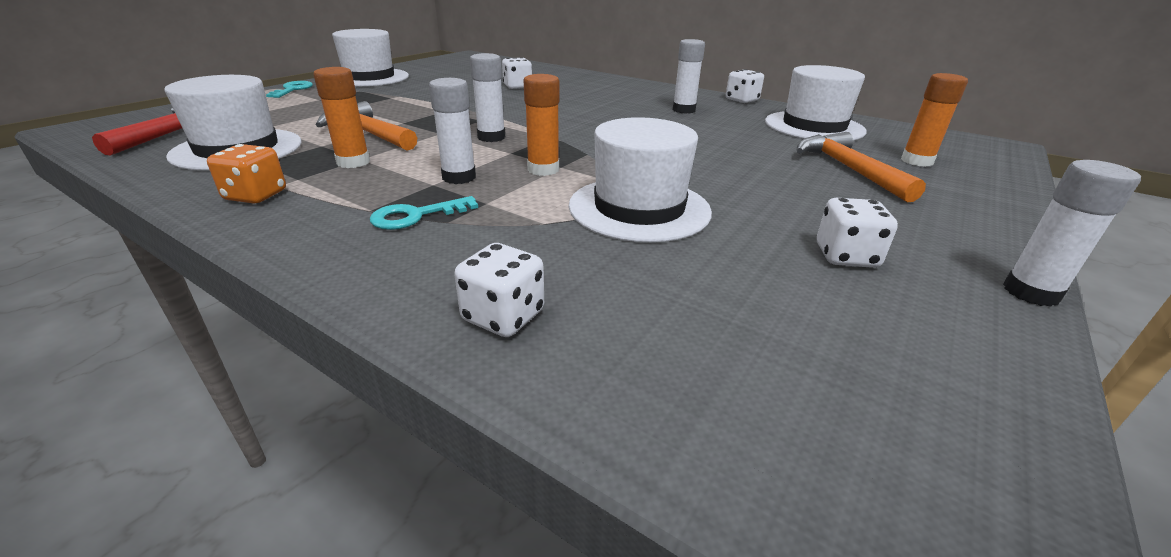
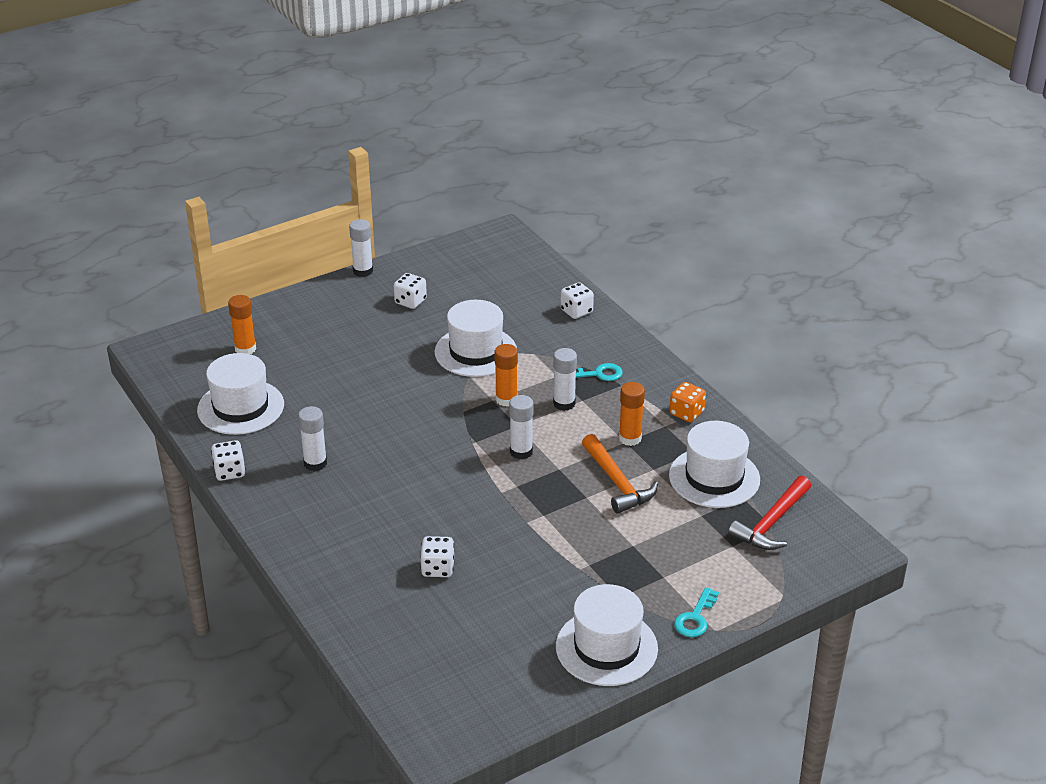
camera: 155 degrees left, 5 degrees up
orange hammer [797,132,926,203] -> none

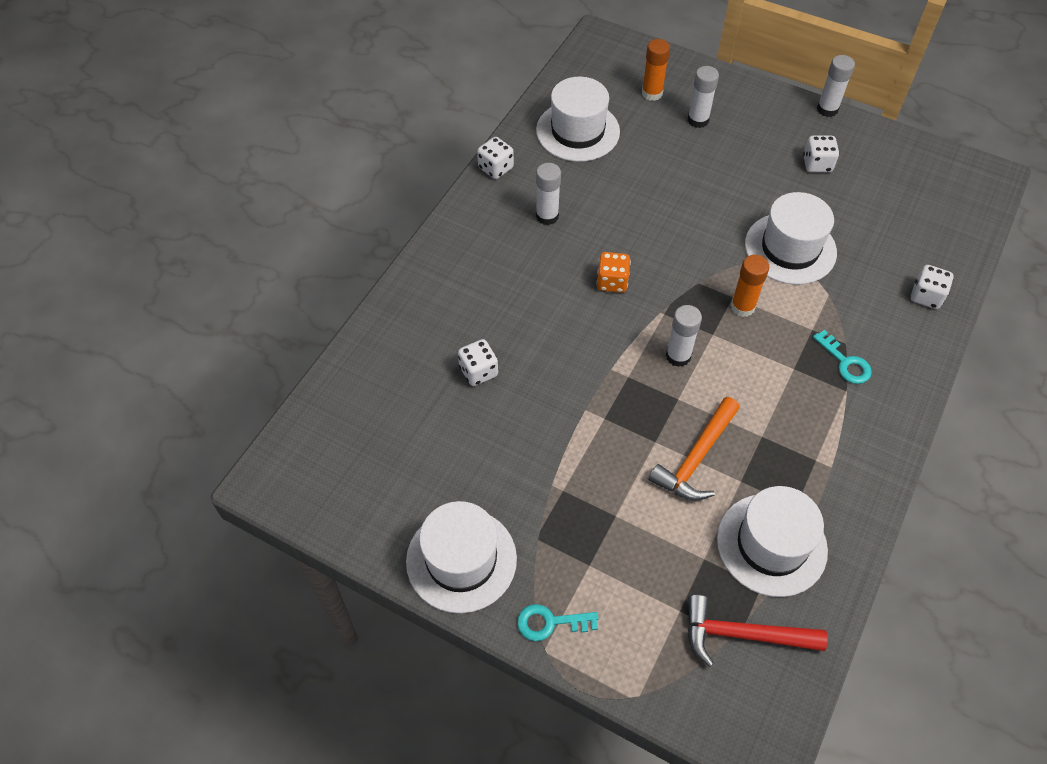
camera: 60 degrees right, 20 degrees up
white glue stick [553,348,577,411] -> white glue stick moved to [688,66,719,128]
orange glue stick [619,382,645,446] -> none
orange dice [669,382,706,422] -> orange dice moved to [596,252,631,293]

